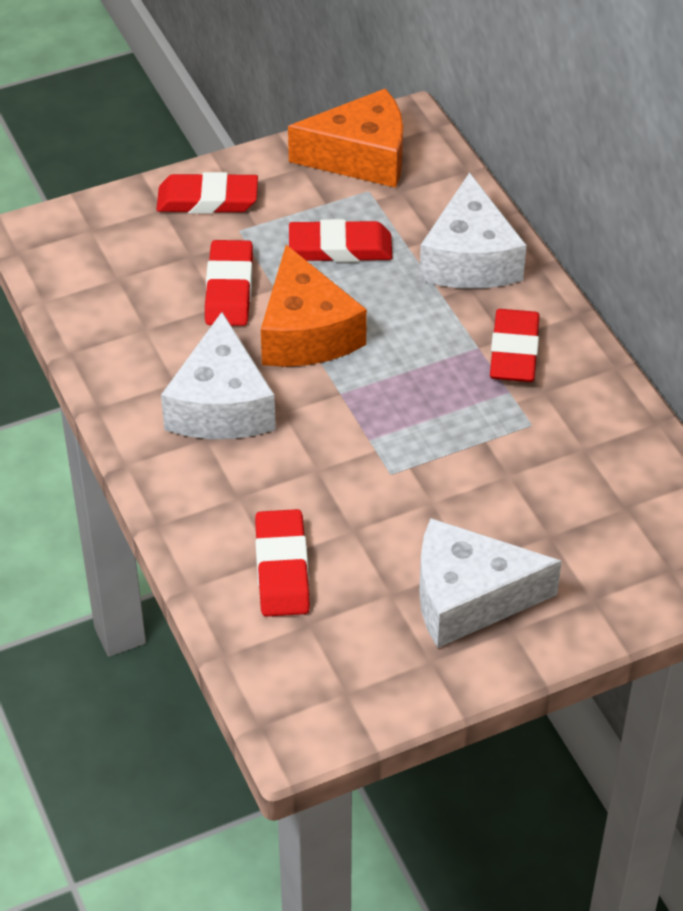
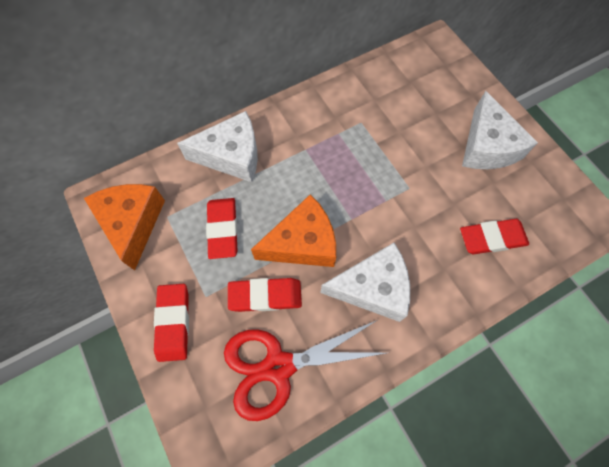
camera: 95 degrees left, 20 degrees up
red eraser [490,309,540,382] -> none
none -> red scissors [224,320,386,421]

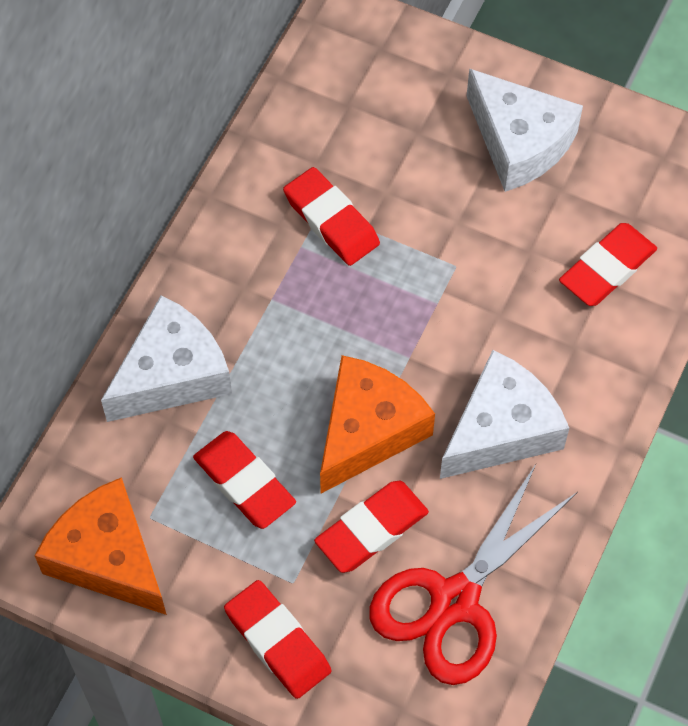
camera: 35 degrees left, 5 degrees down
none -> red eraser [283,167,380,266]

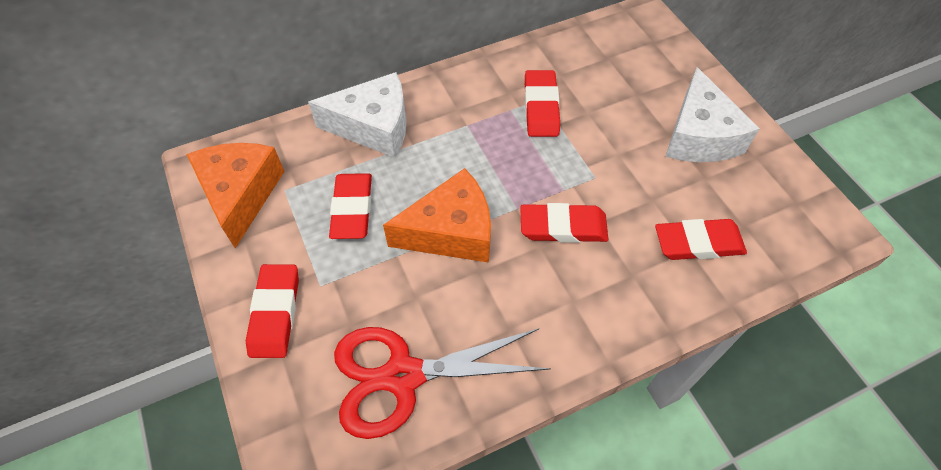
camera: 40 degrees right, 5 degrees down
red eraser [314,481,429,573] -> red eraser moved to [520,203,608,243]
white cheese [440,350,569,479] -> none

